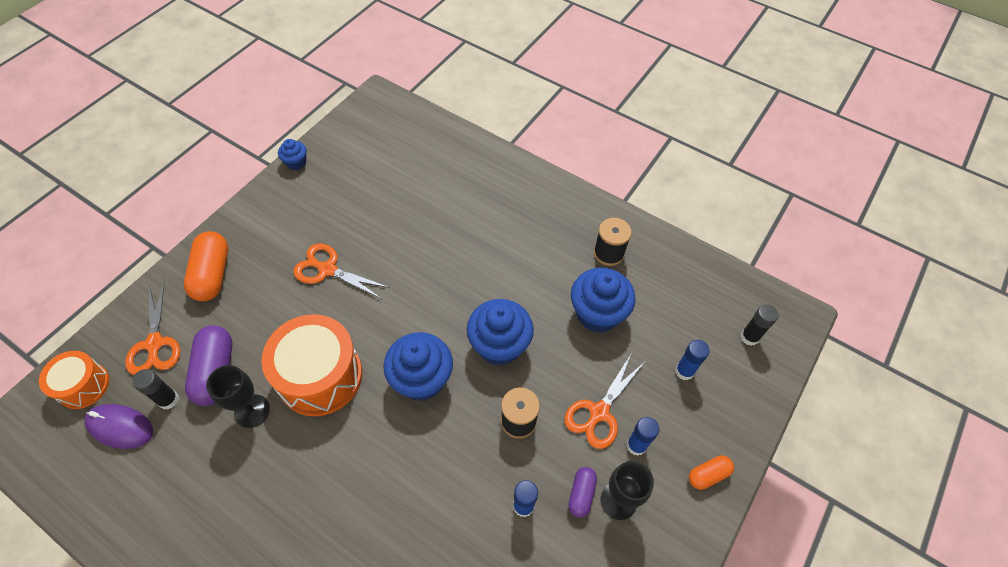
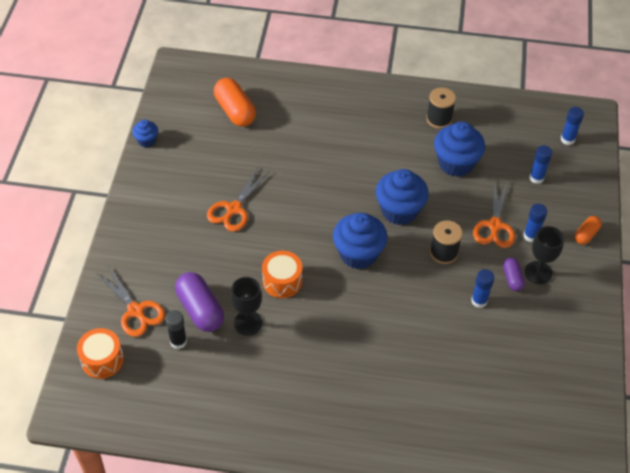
camera: 25 degrees left, 5 degrees down
purple mouse [85,404,153,449] -> none
orange capsule [184,231,228,301] -> orange capsule moved to [214,78,256,127]
orange drum [261,314,362,416] -> orange drum [262,251,302,298], size x0.58
orange scissors [293,243,390,299] -> orange scissors turned 60 degrees counterclockwise [207,168,269,232]
black glue stick [741,304,779,346] -> blue glue stick [561,107,584,145]

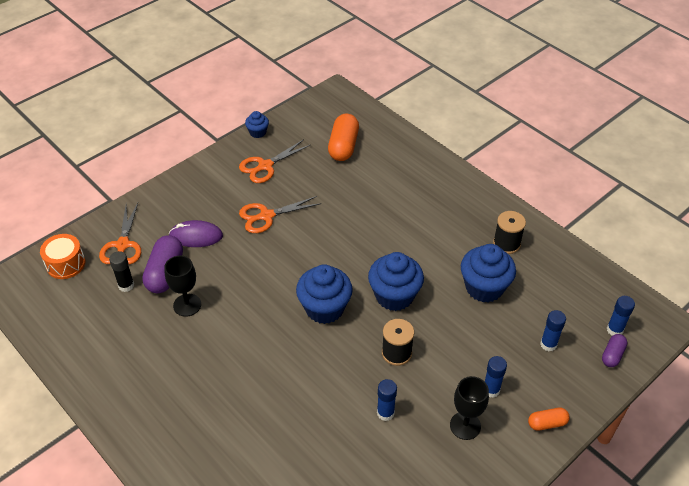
camera: 40 degrees right, 5 degrees down
orange drum [262,251,302,298] -> none
orange scissors [473,181,515,248] -> orange scissors moved to [239,139,310,183]
purple capsule [503,258,525,291] -> purple capsule moved to [602,334,628,367]
none -> purple mouse [169,220,223,247]

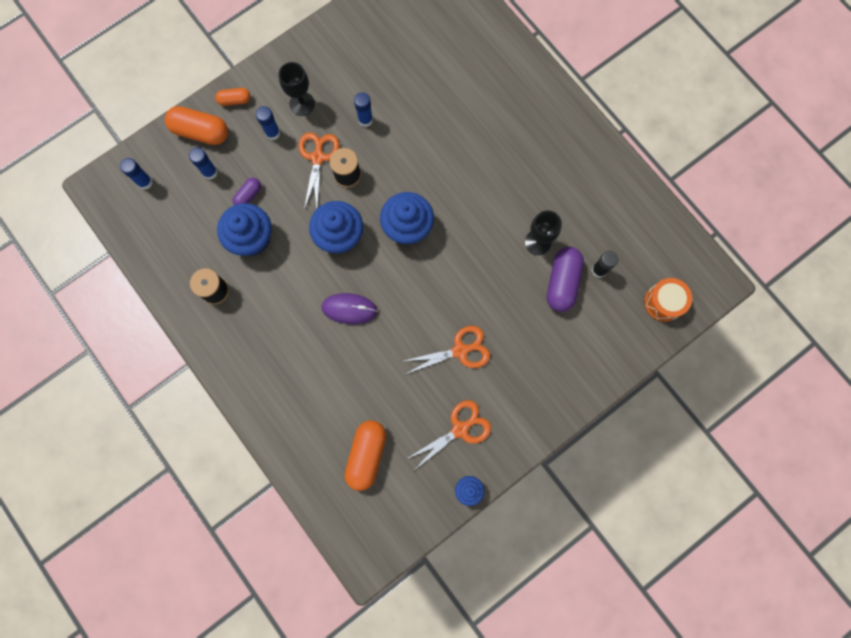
camera: 175 degrees left, 30 degrees up
orange scissors [99,203,141,264] -> orange scissors moved to [299,132,339,210]
purple mouse [169,220,223,247] -> purple mouse moved to [322,293,377,324]
purple capsule [602,334,628,367] -> purple capsule moved to [232,178,261,205]
none -> orange capsule [165,106,228,145]

